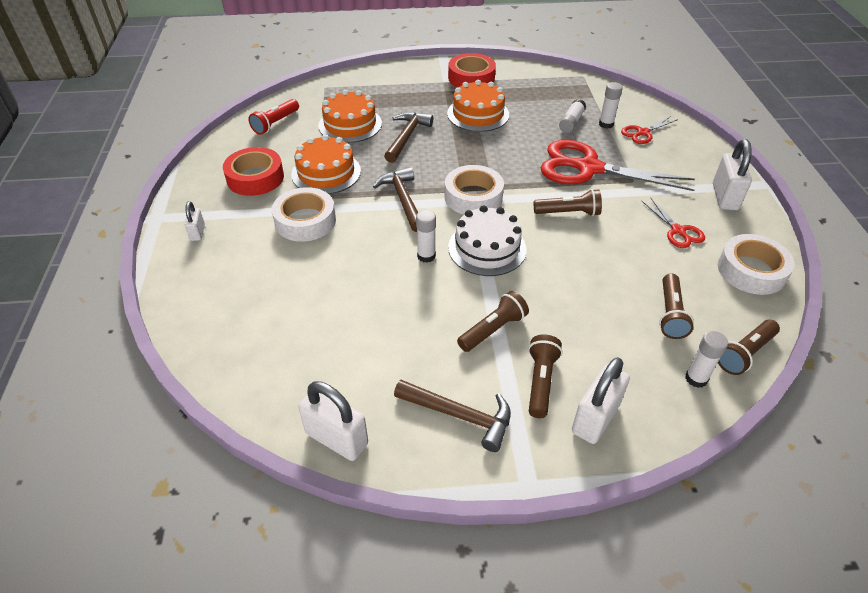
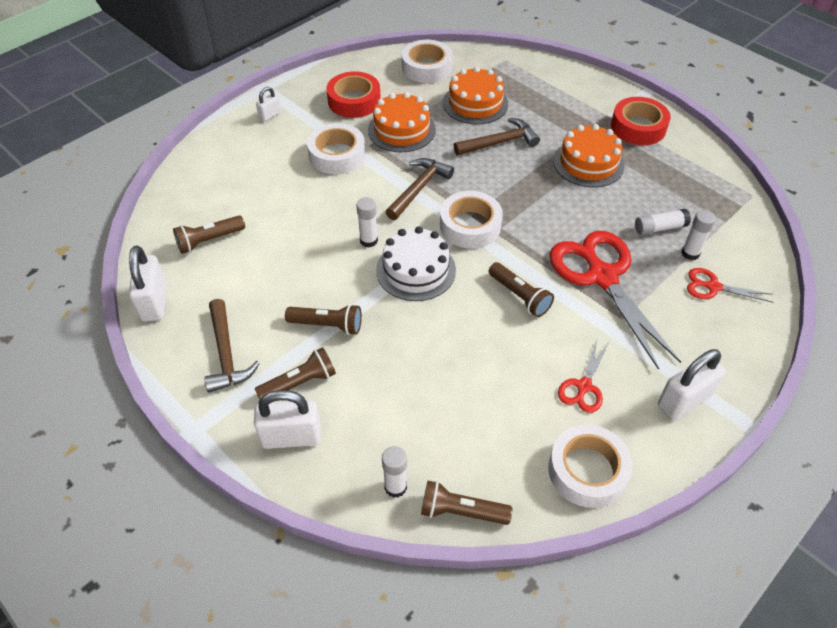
camera: 50 degrees right, 5 degrees up
red flashlight [248,99,299,135] -> white tape [402,40,453,83]
brown flashlight [659,273,694,339] -> brown flashlight moved to [173,215,245,254]

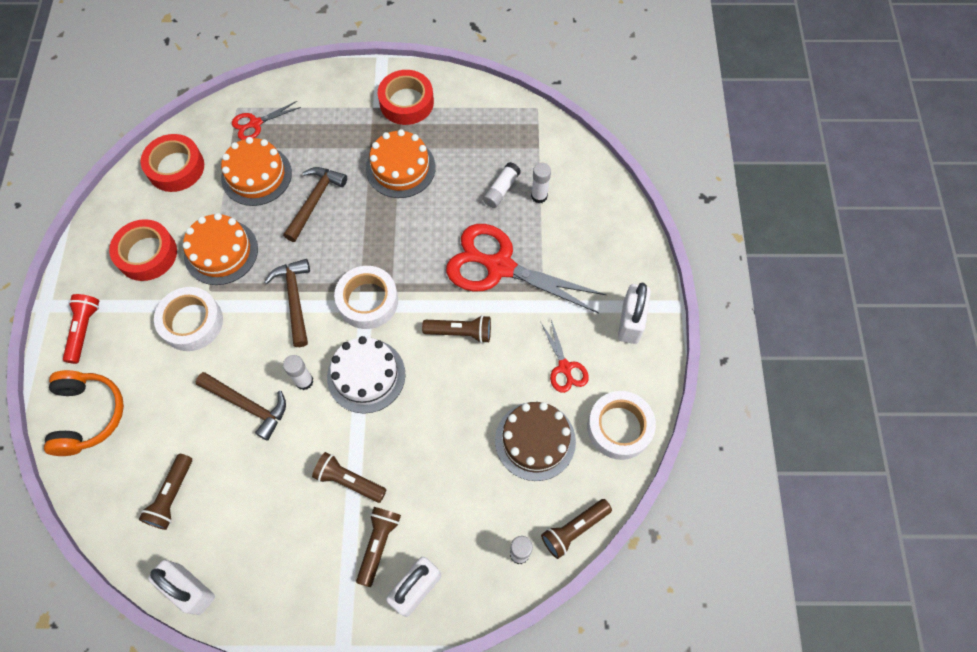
camera: 45 degrees left, 15 degrees up
brown hammer [204,299,260,393] -> brown hammer moved to [196,372,286,441]
white padlock [256,87,281,121] -> red flashlight [63,294,99,364]
brown flashlight [285,304,362,335] -> brown flashlight turned 120 degrees counterclockwise [312,452,386,503]
white tape [402,40,453,83] -> red tape [140,134,204,192]
red scissors [687,268,773,303] -> red scissors moved to [232,101,301,140]
none -> orange headphones [44,370,124,456]
none -> brown cake [495,402,576,481]

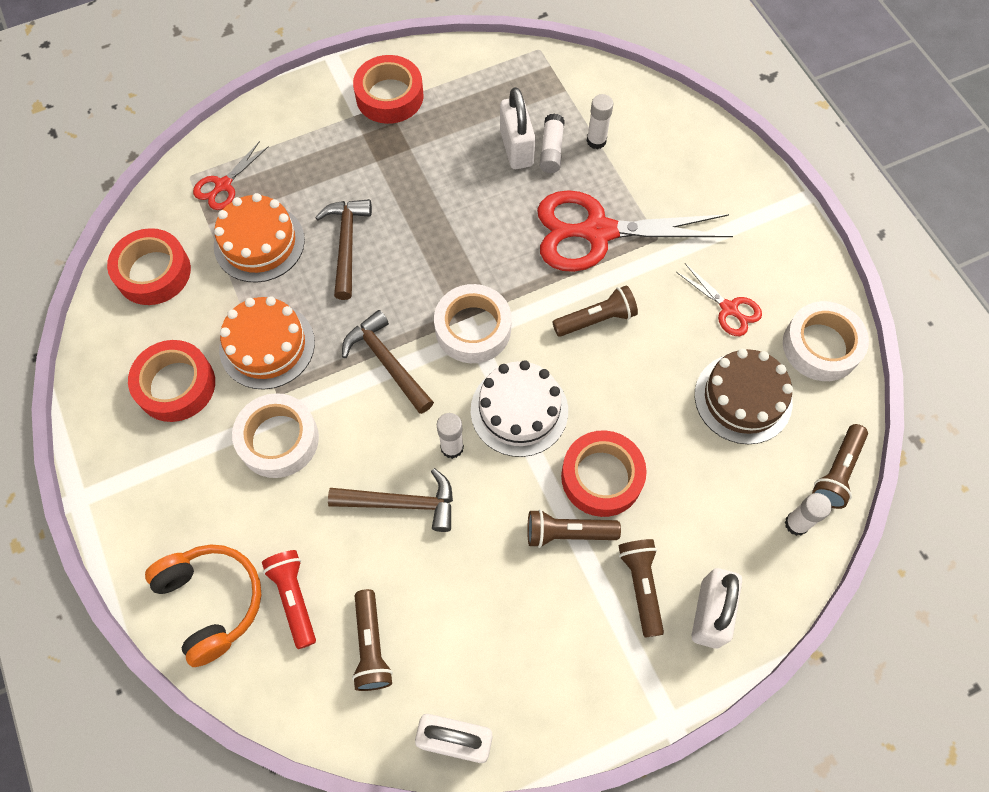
camera: 25 degrees left, 0 degrees up
red flashlight [63,294,99,364] -> red flashlight moved to [262,550,316,649]
orange cake [366,129,436,198] -> none
white padlock [618,283,651,344] -> white padlock moved to [500,87,535,169]
none -> red tape [561,430,647,517]

